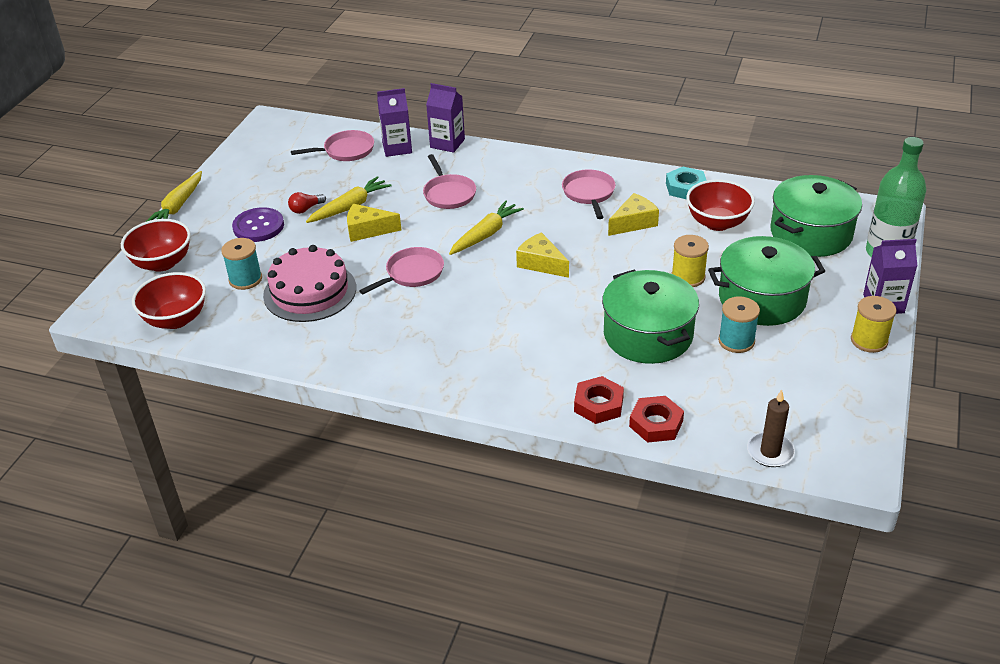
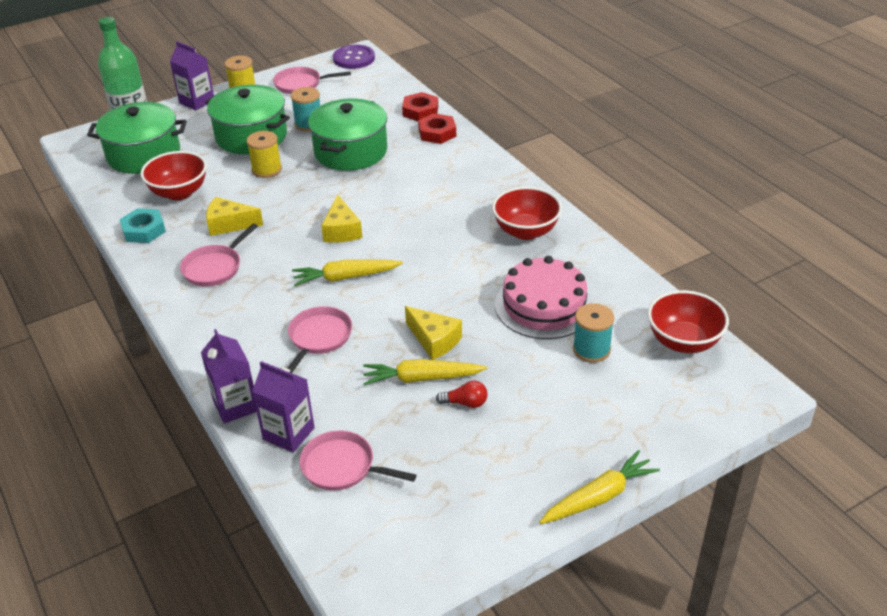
camera: 140 degrees left, 0 degrees up
red bowl [121,219,191,272] -> red bowl moved to [492,187,562,240]
purple button [232,207,284,242] -> purple button moved to [333,45,375,69]
pink pan [359,247,444,294] -> pink pan moved to [273,67,351,94]
brown candle [747,390,795,467] -> none

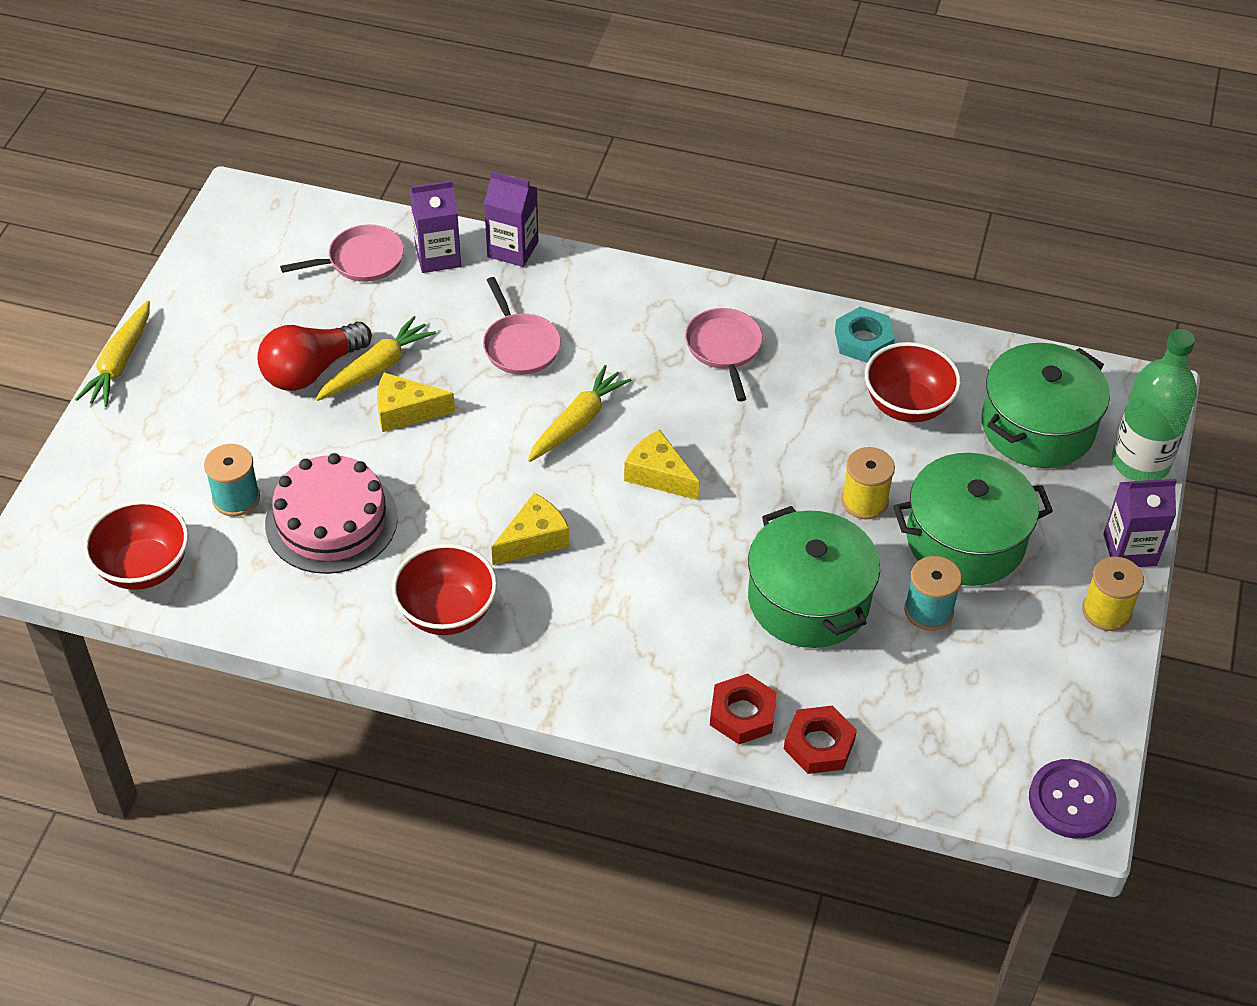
camera: 135 degrees right, 10 degrees up
yellow cheese [206,197,263,236] -> yellow cheese moved to [491,493,569,565]
pink pan [273,67,351,94] -> none
red light bulb [436,381,488,408] -> red light bulb [257,321,372,391], size x2.10

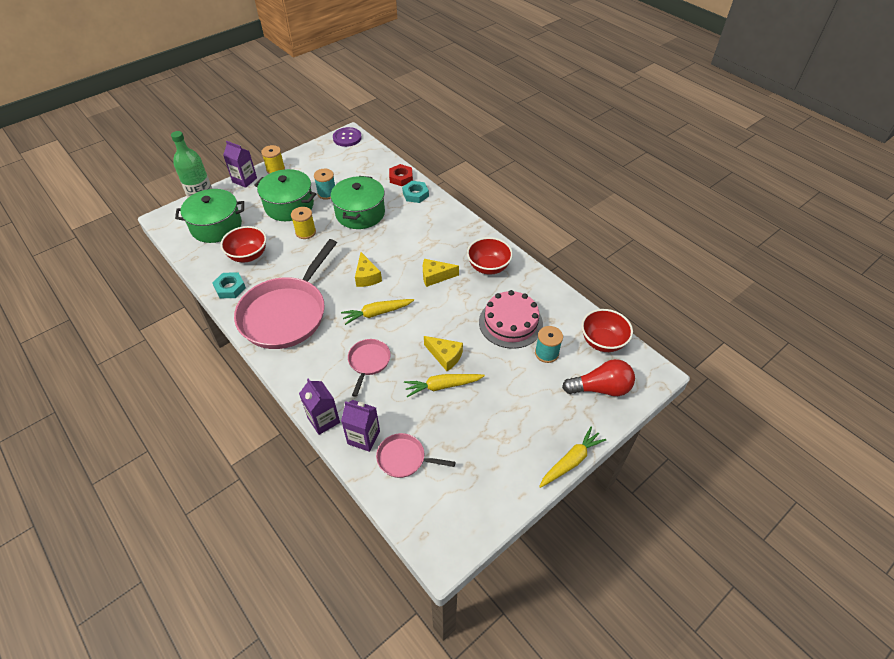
camera: 145 degrees left, 0 degrees up
red light bulb [257,321,372,391] -> red light bulb moved to [562,359,635,396]
pink pan [685,308,763,402] -> pink pan [234,239,337,349], size x2.18
red nut [710,673,777,744] -> turquoise nut [402,181,429,203]

